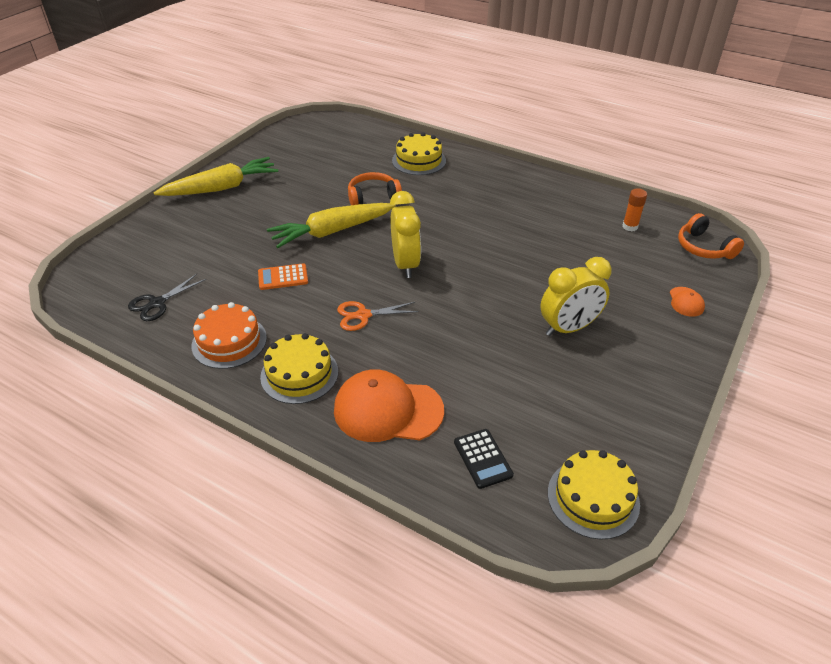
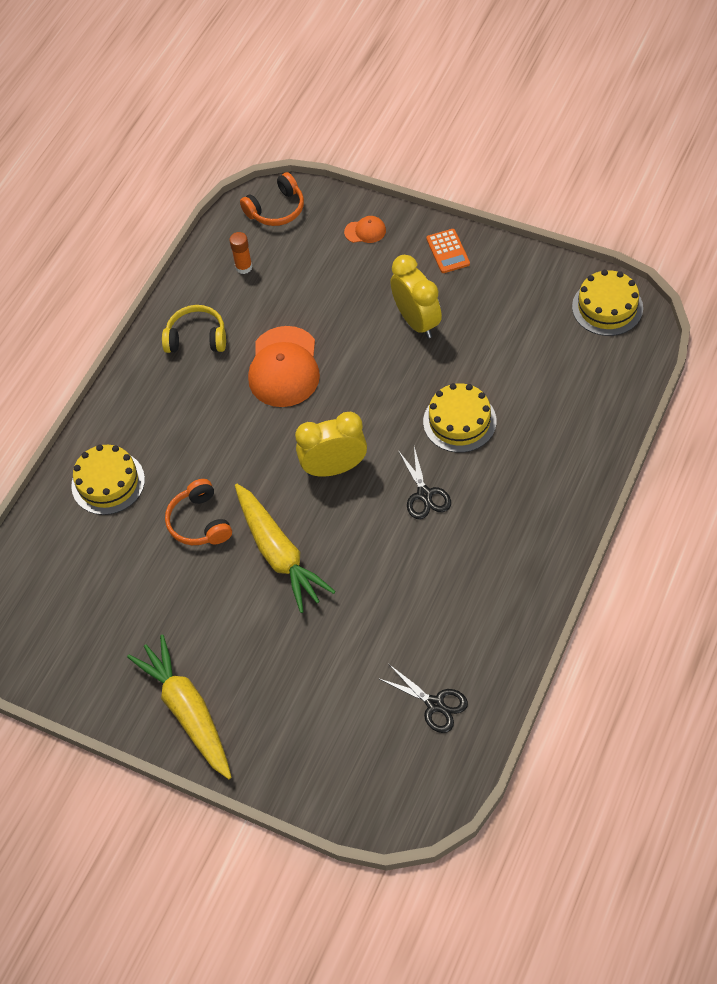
camera: 90 degrees left, 15 degrees up
orange cake [192,302,267,369] -> none
orange calculator [258,263,308,290] -> orange calculator moved to [426,229,470,273]
yellow cake [260,333,338,404] -> yellow cake moved to [423,383,497,453]
orange cap [334,369,444,442] -> orange cap moved to [248,326,320,407]
orange scissors [337,301,419,331] -> black scissors [398,447,451,519]
black calculator [454,429,514,489] -> none
none -> yellow headphones [162,305,226,353]

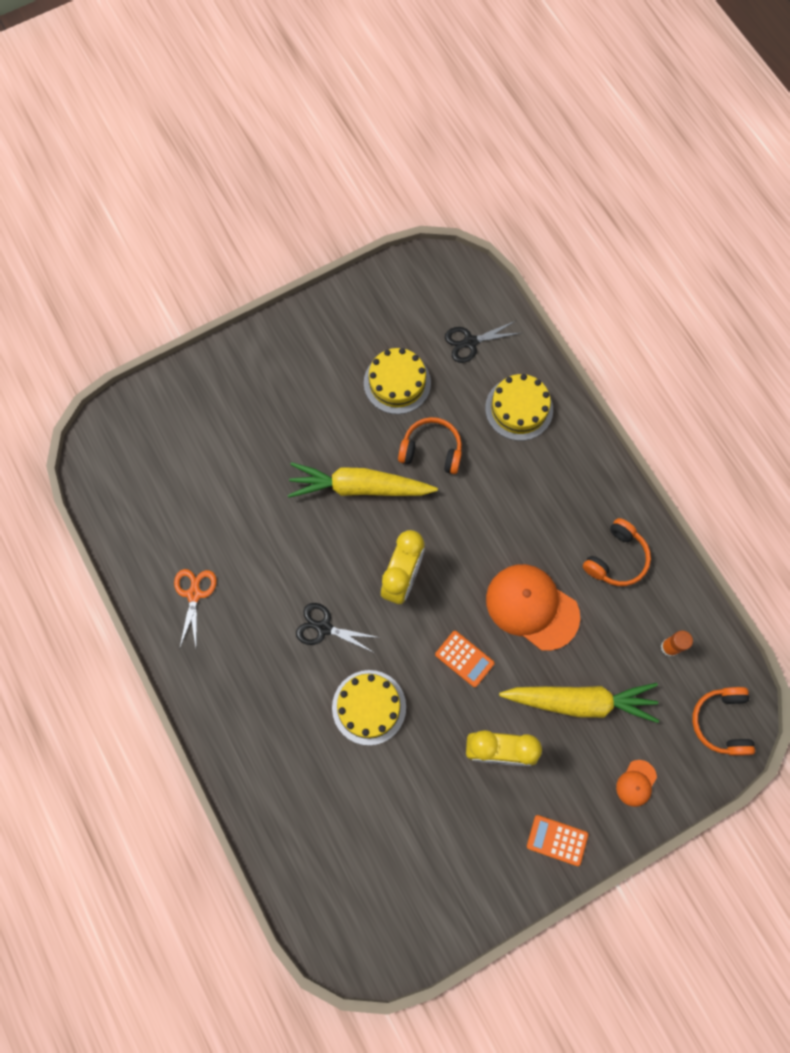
camera: 120 degrees right, 15 degrees up
yellow carrot [127,634,231,779] -> yellow carrot moved to [499,683,659,723]
yellow headphones [162,305,226,353] -> orange headphones [583,518,651,586]
black scissors [378,665,468,733] -> black scissors moved to [445,321,520,363]
yellow cake [572,270,643,336] -> yellow cake moved to [364,348,431,414]
none -> orange scissors [174,569,217,647]
none -> orange calculator [435,631,495,687]

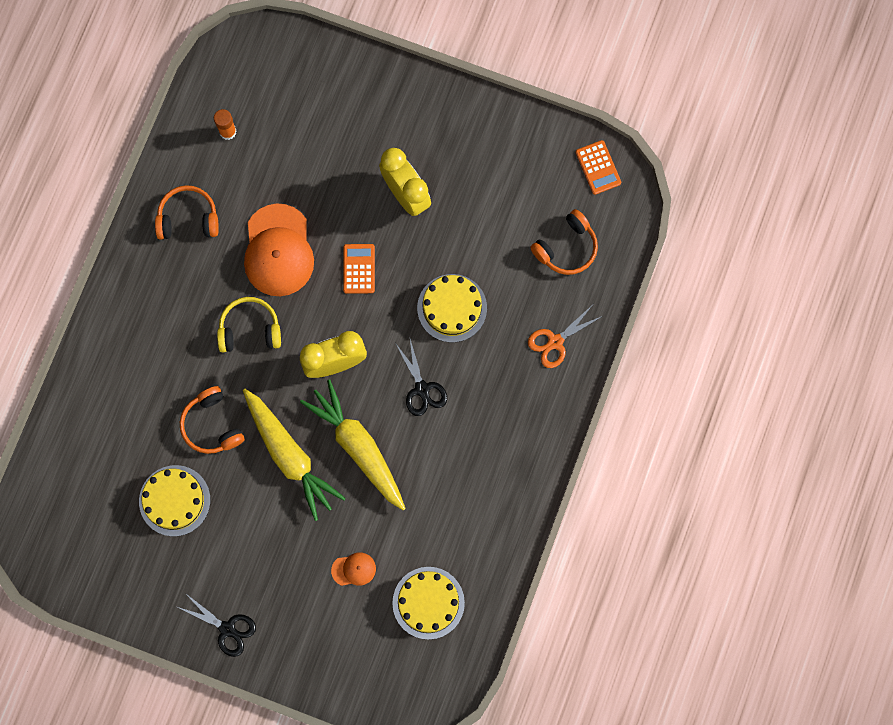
camera: 130 degrees left, 5 degrees up
orange scissors [174,569,217,647] -> orange scissors moved to [528,306,603,368]
black scissors [445,321,520,363] -> black scissors moved to [178,593,256,657]
yellow cake [485,374,553,441] -> yellow cake moved to [392,567,465,640]
yellow carrot [499,683,659,723] -> yellow carrot moved to [300,379,406,511]
orange calculator [527,815,588,866] -> orange calculator moved to [576,140,621,195]
orange cap [616,760,657,807] -> orange cap moved to [331,552,376,586]
orange headphones [692,687,755,756] -> orange headphones moved to [530,209,598,275]
none -> yellow headphones [217,297,281,353]

